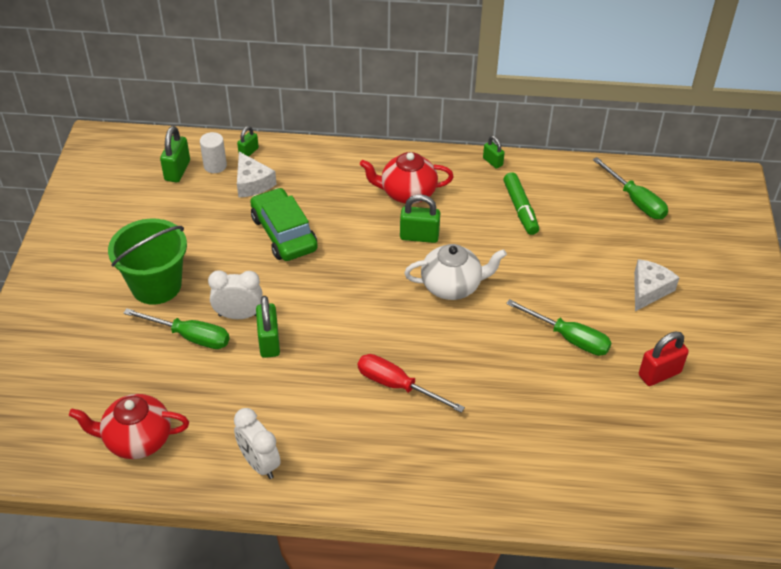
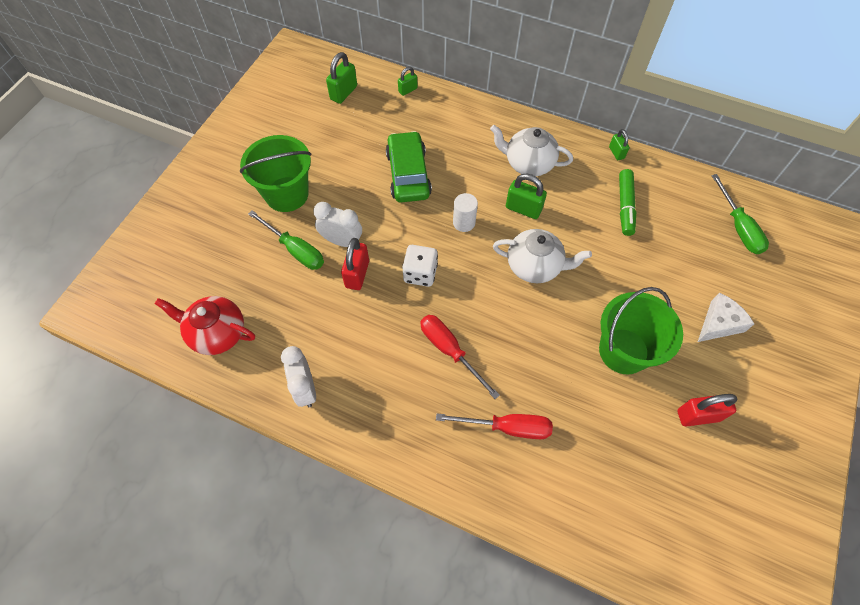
camera: 20 degrees right, 15 degrees up
white cylinder [200,132,227,173] -> white cylinder moved to [453,193,478,232]
white cheese [237,152,277,198] -> none
green padlock [256,296,280,358] -> red padlock [341,238,369,290]
red teapot [360,152,454,204] -> white teapot [490,125,573,176]
green screwdriver [506,299,612,356] -> green bucket [599,287,683,374]
none -> white dice [402,245,438,287]
none -> red screwdriver [436,413,553,439]

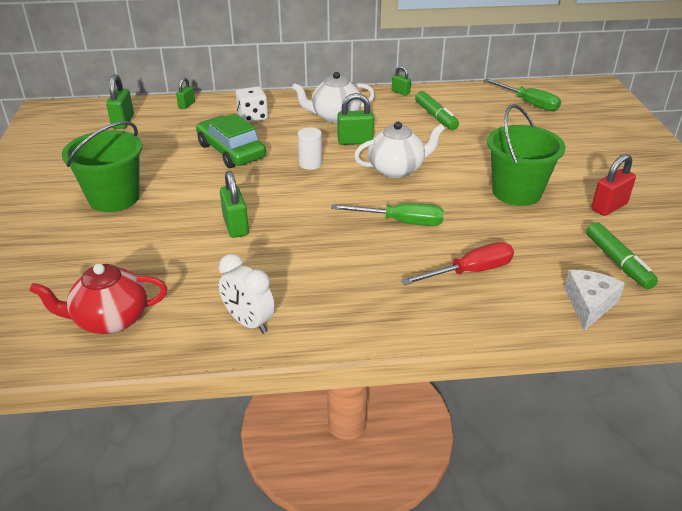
camera: 30 degrees left, 25 degrees down
green screwdriver [248,210,324,270] -> green screwdriver moved to [331,203,444,226]
white clock [313,202,362,247] -> none
red padlock [341,238,369,290] -> green padlock [220,171,249,238]
white dice [402,245,438,287] -> white dice moved to [236,86,268,122]
red screwdriver [420,315,500,399] -> none
white cheese [698,293,754,342] -> white cheese moved to [564,270,625,331]
none -> green marker [586,222,658,289]

